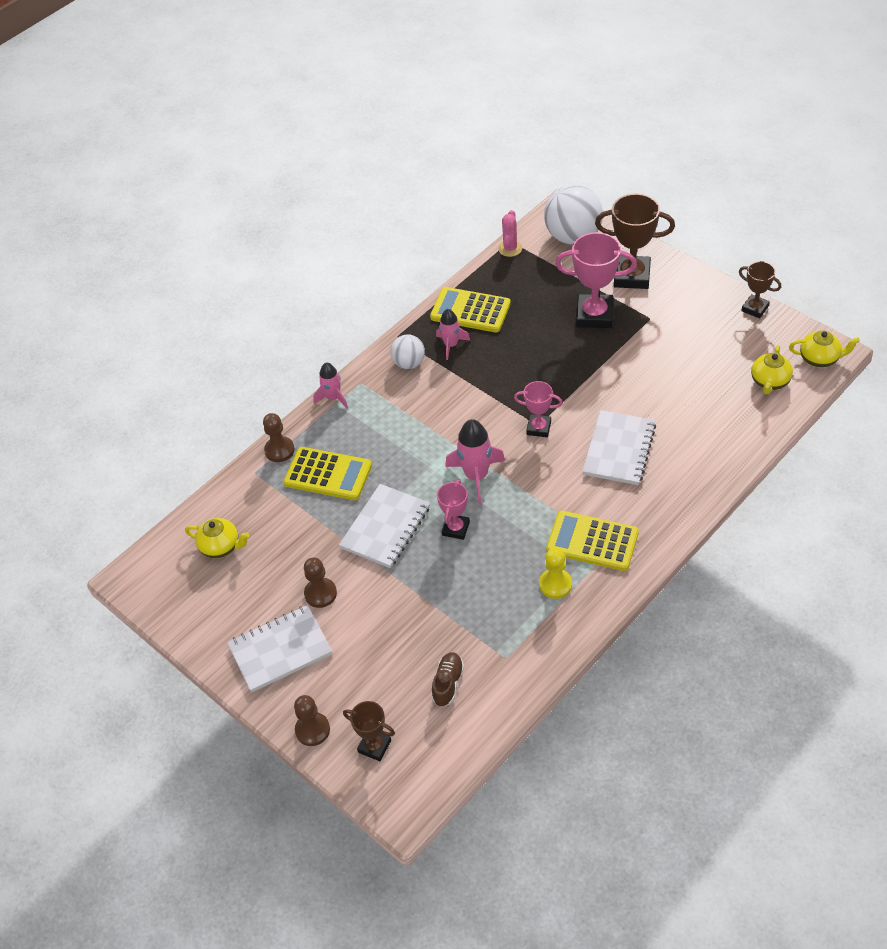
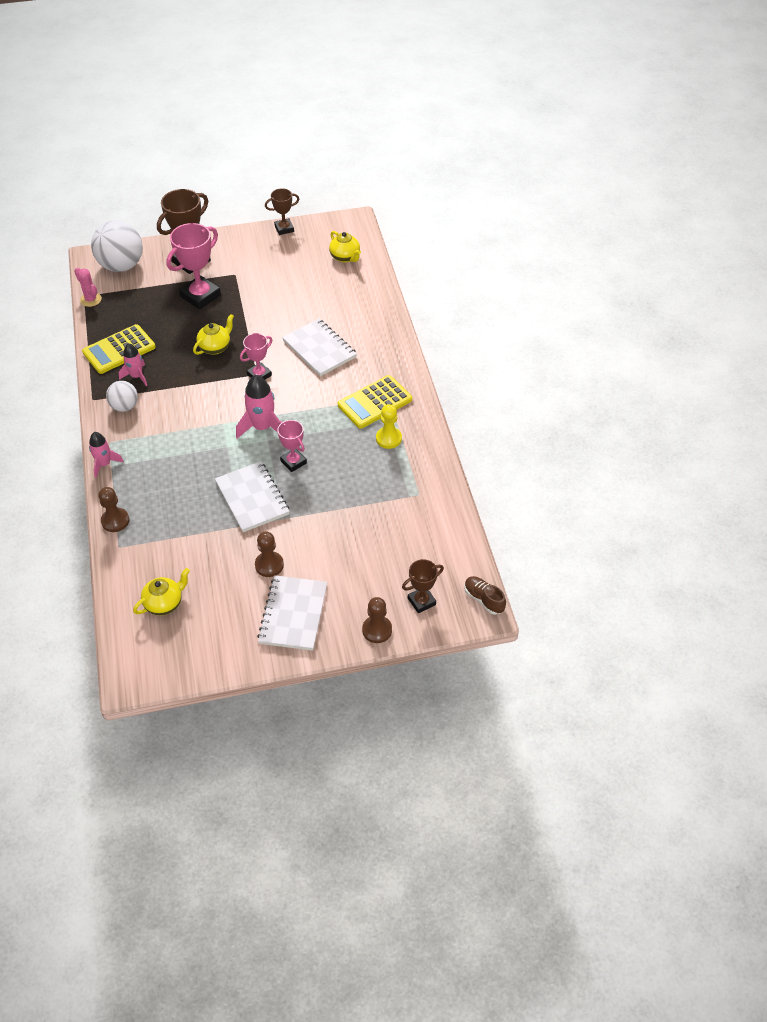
camera: 60 degrees left, 0 degrees up
yellow calculator [284,447,372,500] -> none
brown shoe [432,652,464,707] -> brown shoe moved to [464,576,506,615]
yellow teapot [789,330,860,368] -> yellow teapot moved to [193,314,234,355]

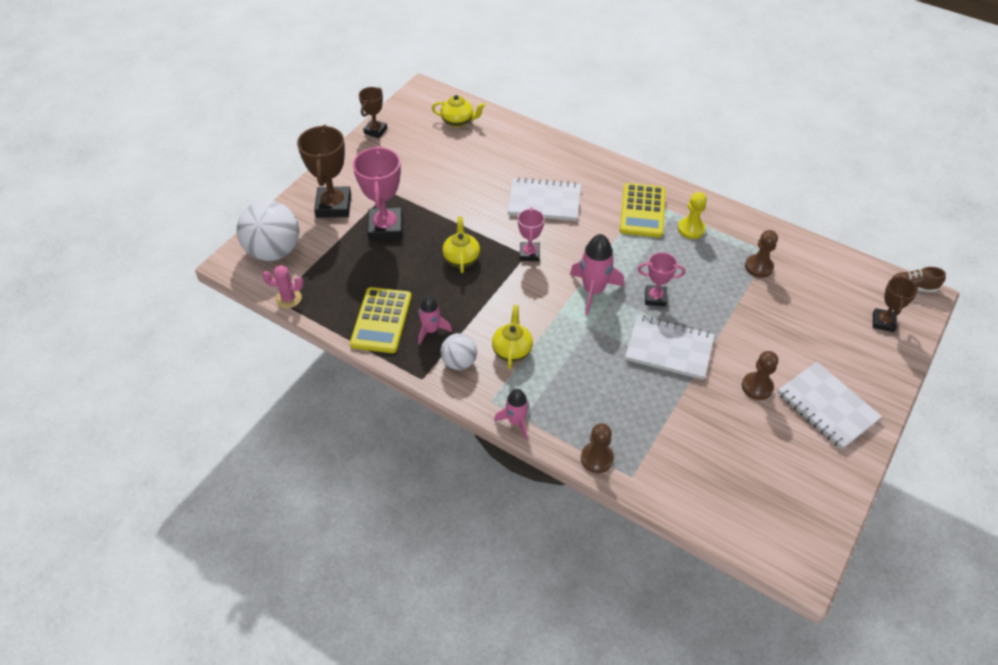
camera: 45 degrees left, 0 degrees up
yellow teapot [133,568,190,615] -> yellow teapot moved to [492,305,533,369]
brown pawn [362,597,392,643] -> brown pawn moved to [745,230,778,278]

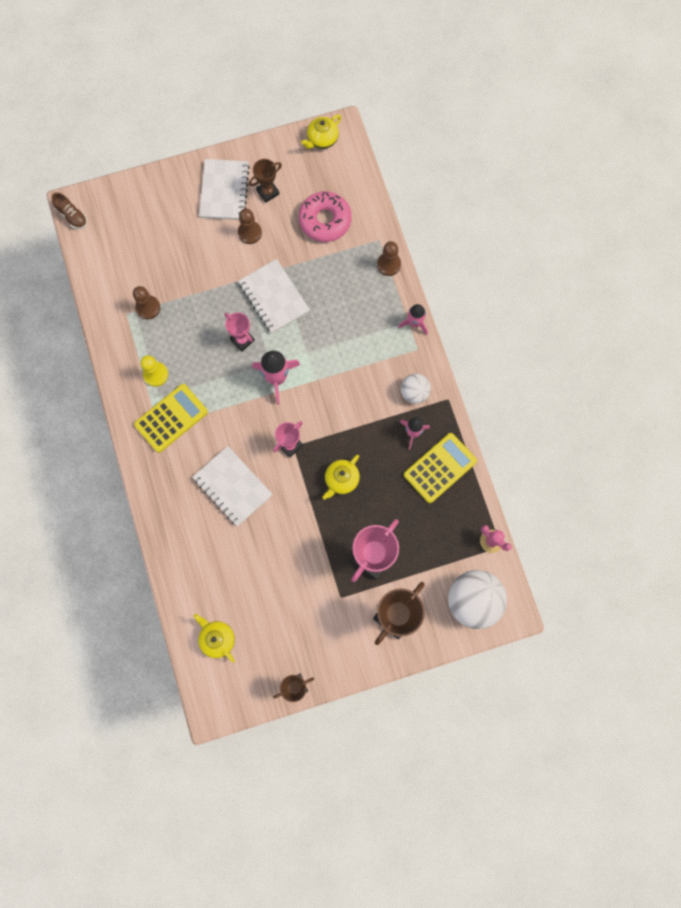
camera: 140 degrees left, 25 degrees up
yellow teapot [492,305,533,369] -> yellow teapot moved to [301,115,341,149]
brown trophy [873,275,918,332] -> brown trophy moved to [249,159,282,203]
none -> pink donut [299,191,352,242]

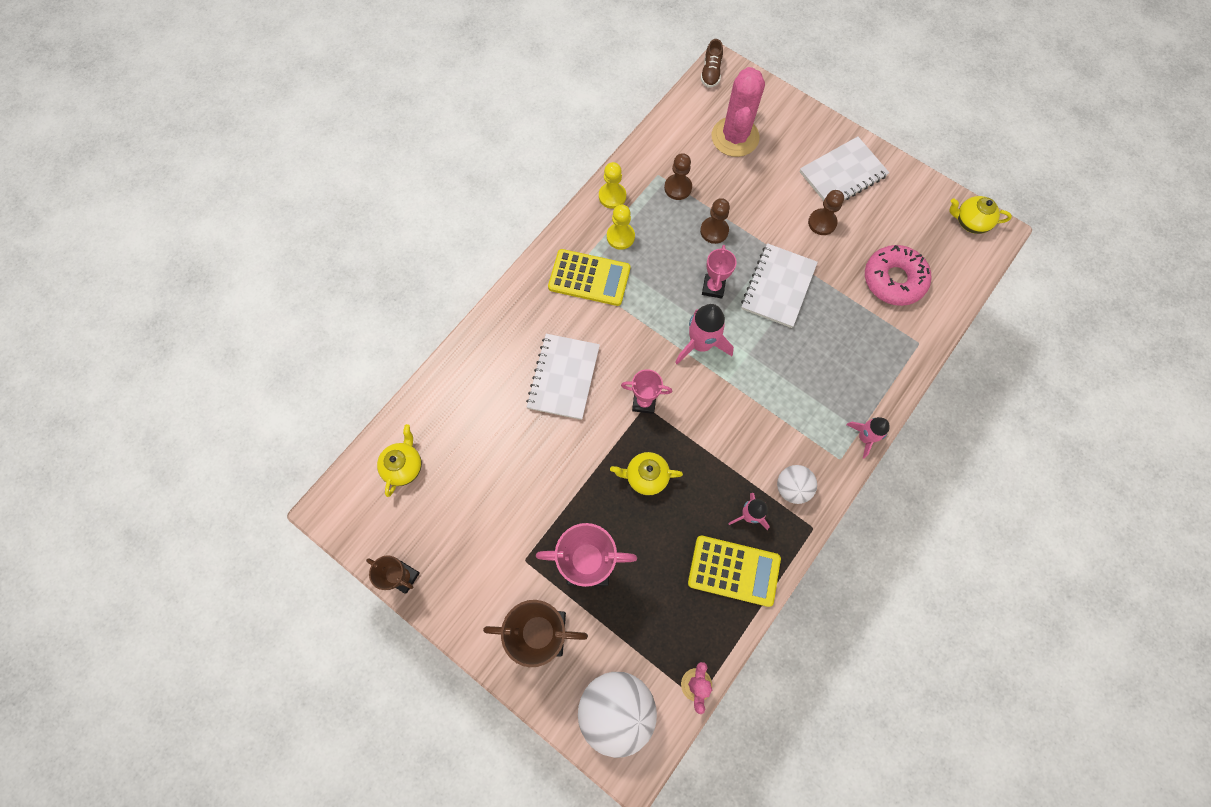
camera: 55 degrees right, 5 degrees down
brown trophy [249,159,282,203] -> none
brown pawn [377,241,401,276] -> brown pawn moved to [700,198,730,244]
none -> yellow pawn [599,162,626,209]
none -> pink cactus [712,67,765,157]

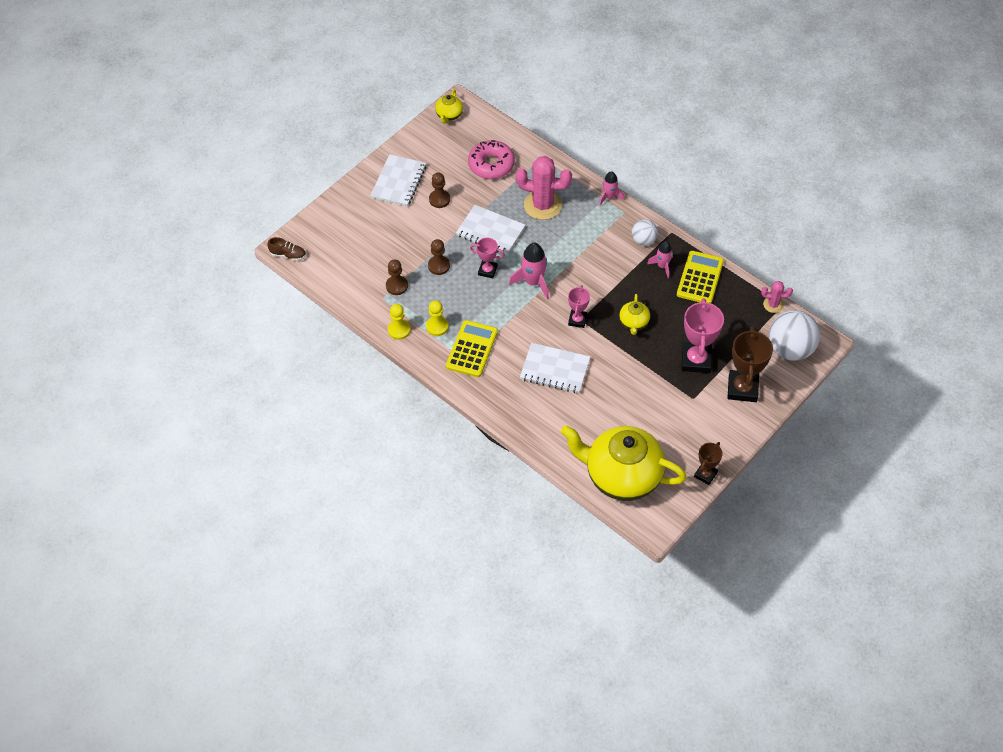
camera: 85 degrees left, 15 degrees down
yellow teapot [377,424,422,497] -> yellow teapot [561,425,687,501], size x2.34
pink cactus [712,67,765,157] -> pink cactus moved to [515,156,572,220]
white notebook [800,136,889,201] -> white notebook turned 45 degrees clockwise [370,154,426,207]

